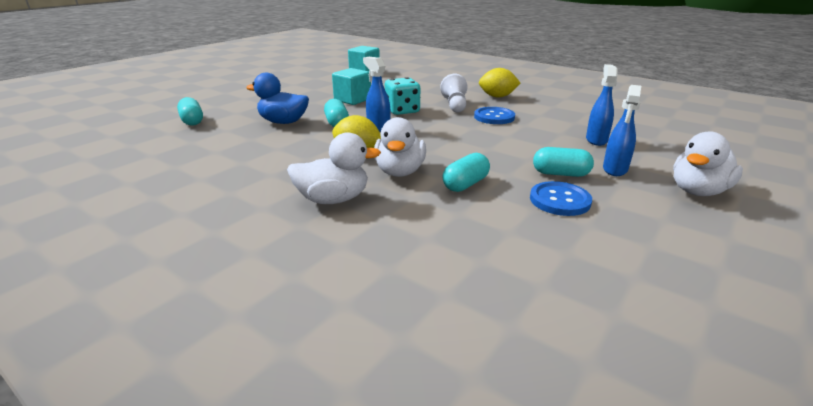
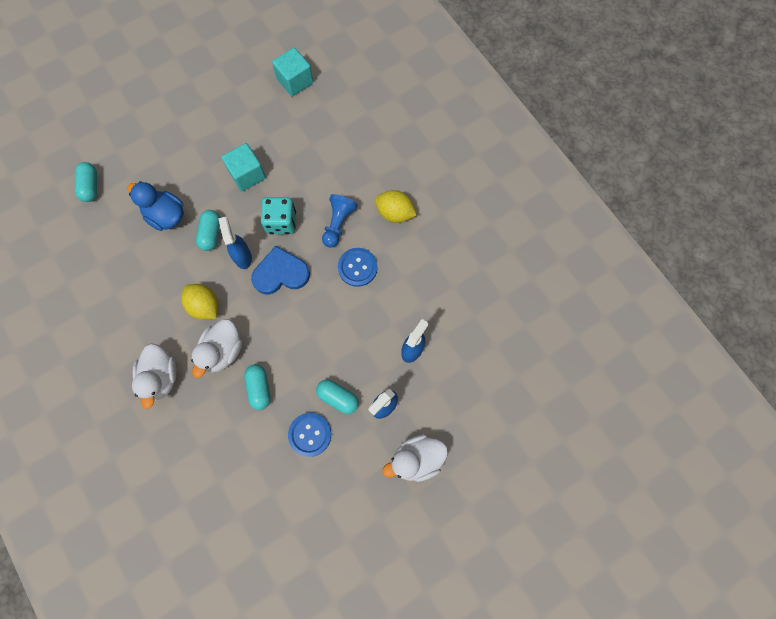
camera: 20 degrees right, 45 degrees up
white duck [287,132,381,204] -> white duck turned 75 degrees clockwise [132,343,177,409]
white pawn [440,74,468,112] -> blue pawn [322,194,358,248]
turquoise capsule [442,153,490,192] -> turquoise capsule turned 75 degrees counterclockwise [244,364,271,410]
none -> blue heart [251,246,310,294]

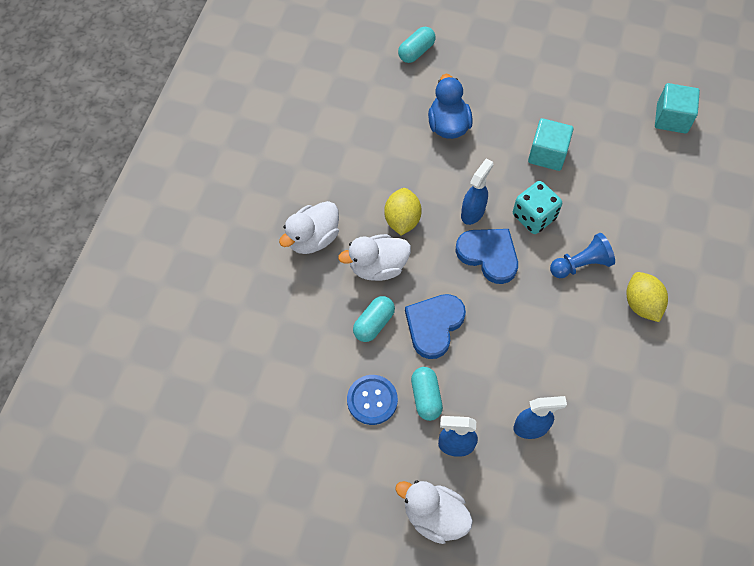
camera: 50 degrees right, 10 degrees down
turquoise capsule [196,210,220,251] -> none
blue button [338,248,378,287] -> none
none -> blue heart [405,294,466,359]

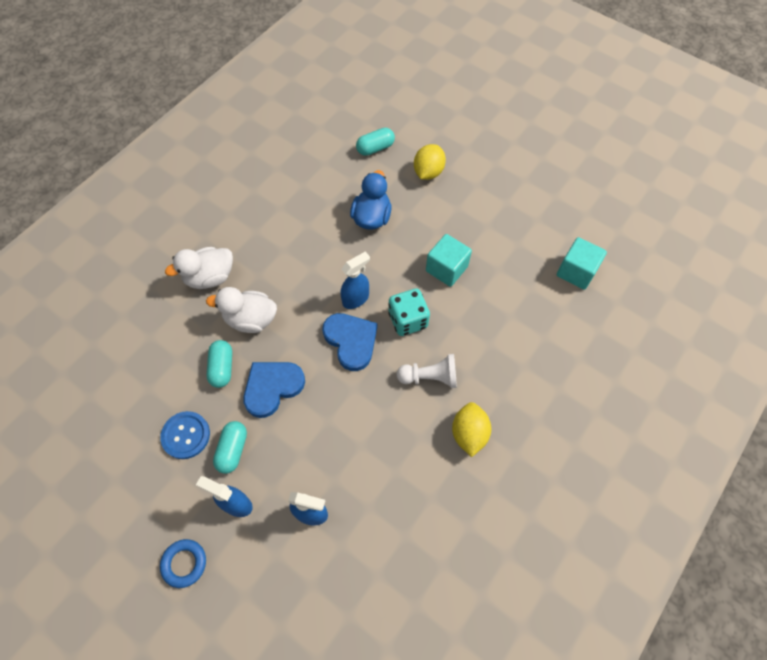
camera: 20 degrees right, 0 degrees up
turquoise capsule [353,296,395,342] -> turquoise capsule turned 60 degrees counterclockwise [207,340,232,388]
yellow lemon [384,188,422,235] -> yellow lemon moved to [414,144,446,180]
white duck [395,481,473,544] -> blue ring [160,539,206,588]
blue pawn [550,233,615,278] -> white pawn [397,354,457,388]

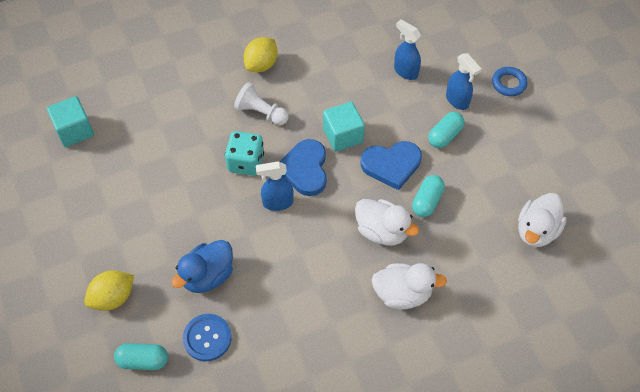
camera: 150 degrees left, 5 degrees down
blue button [160,411,210,459] -> blue button moved to [183,314,232,361]
turquoise cube [426,234,472,287] -> turquoise cube moved to [323,102,365,152]
none -> white duck [518,193,567,247]

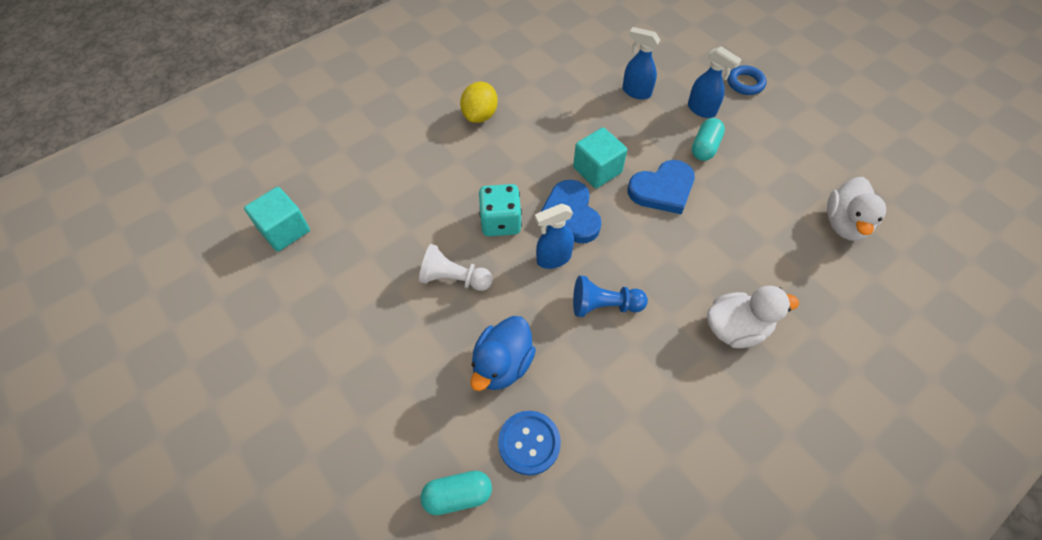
camera: 15 degrees left, 0 degrees up
yellow lemon [84,270,134,311] -> none
white pawn [234,82,289,125] -> white pawn moved to [419,244,493,291]
white duck [355,199,419,246] -> none
turquoise capsule [412,175,445,217] -> none
none -> blue pawn [573,276,648,317]

